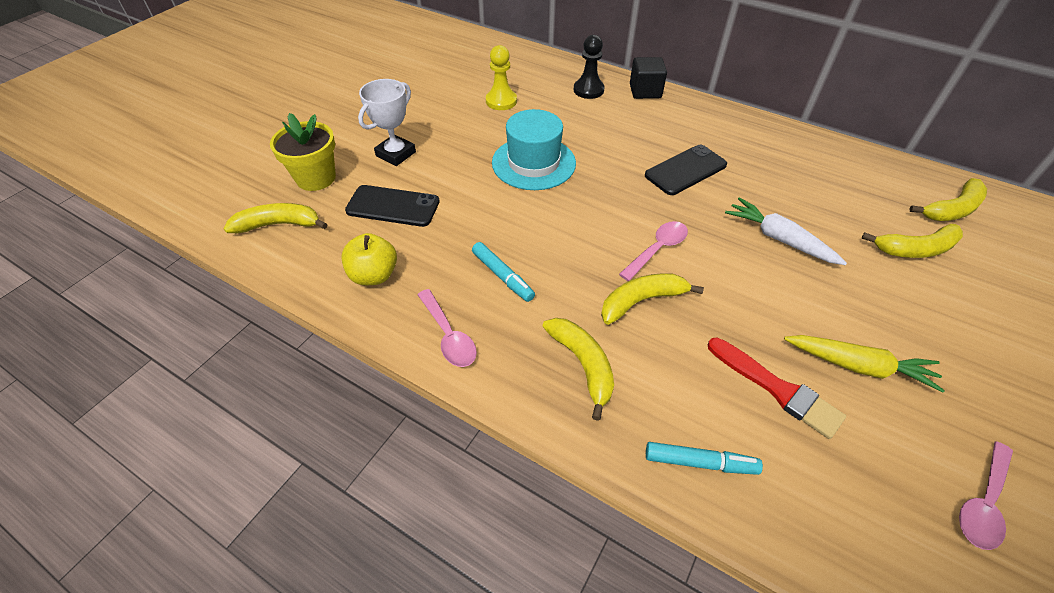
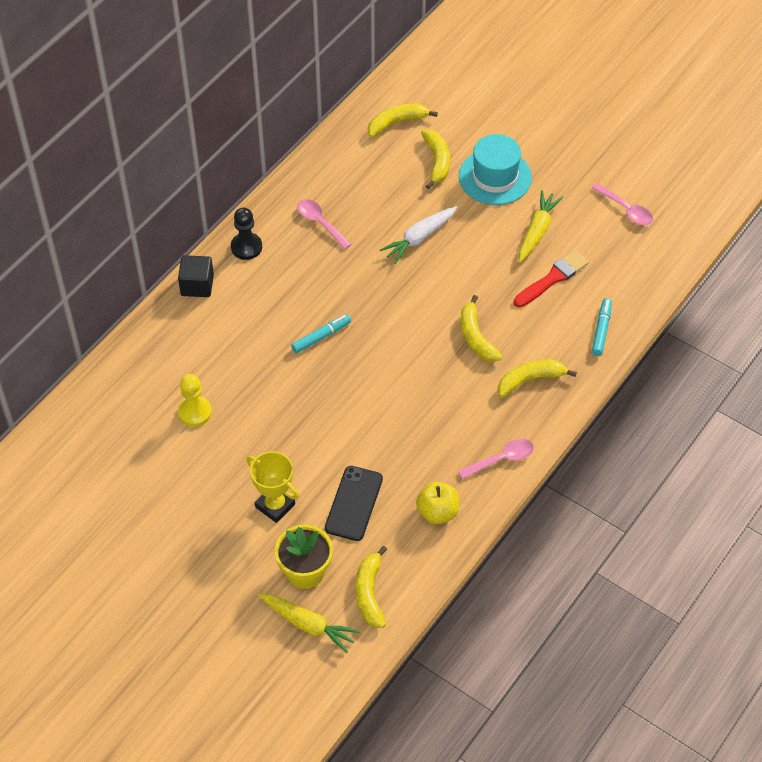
camera: 85 degrees left, 5 degrees up
white trophy [358,79,416,166] -> yellow trophy [246,451,299,523]
turquoise marker [472,242,535,302] -> turquoise marker moved to [291,314,351,353]
turquoise hat [492,109,576,190] -> turquoise hat moved to [459,134,532,205]
black pawn [574,35,605,99] -> black pawn moved to [231,208,262,260]
pink spoon [619,221,688,281] -> pink spoon moved to [297,199,352,249]
black phone [645,145,727,195] -> none
yellow banana [909,178,987,221] -> yellow banana turned 90 degrees counterclockwise [368,103,438,137]
none -> yellow carrot [258,593,360,653]

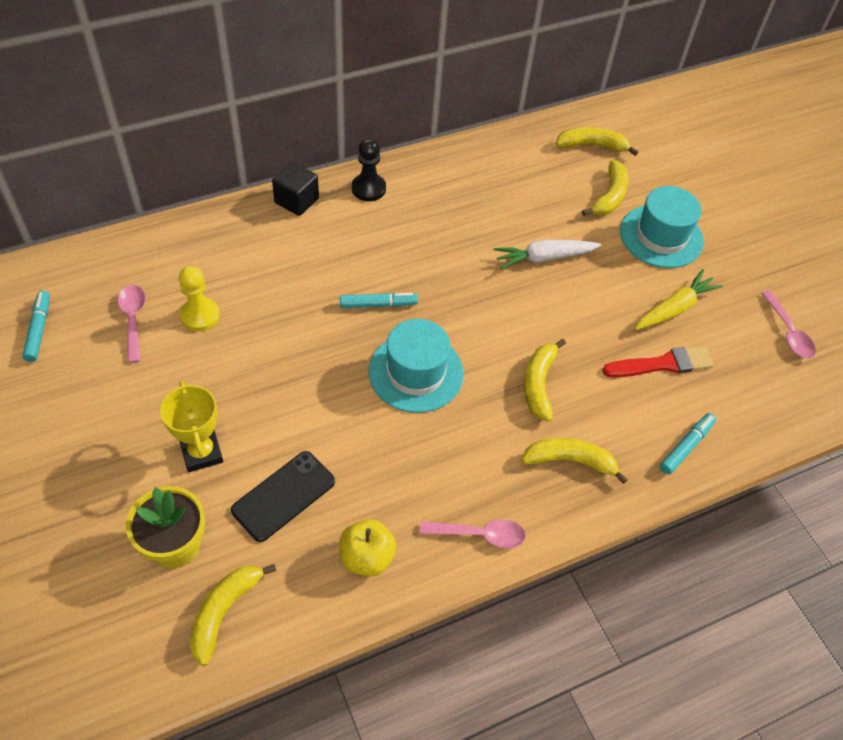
camera: 25 degrees right, 0 degrees up
yellow carrot [258,593,360,653] -> none
pink spoon [297,199,352,249] -> pink spoon moved to [118,285,145,363]
none -> turquoise marker [22,290,50,362]
none -> turquoise hat [368,319,464,413]

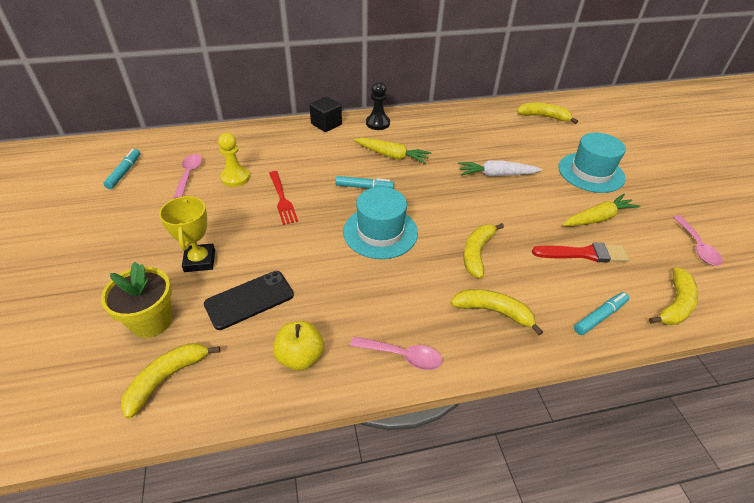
camera: 15 degrees right, 10 degrees down
yellow banana [582,160,628,216] -> yellow banana moved to [649,267,698,325]
none -> red fork [269,171,298,225]
none -> yellow carrot [354,138,431,164]

